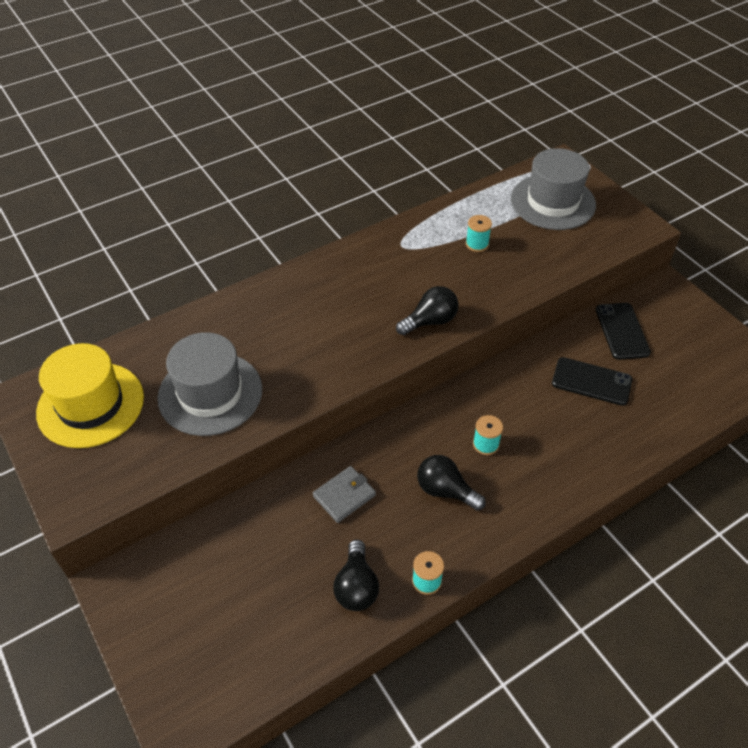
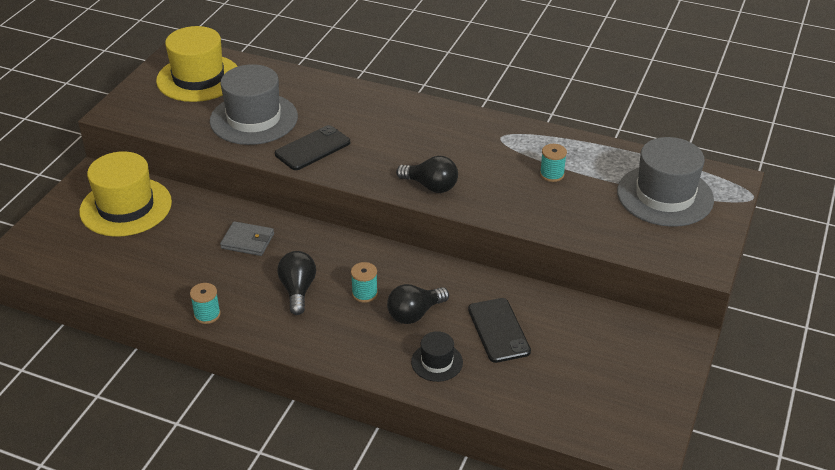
camera: 55 degrees right, 10 degrees down
black light bulb [333,540,379,611] -> black light bulb moved to [387,284,449,324]
black phone [595,303,651,360] -> black phone moved to [275,125,350,170]
none -> yellow hat [79,151,172,237]
none -> black hat [411,331,463,382]

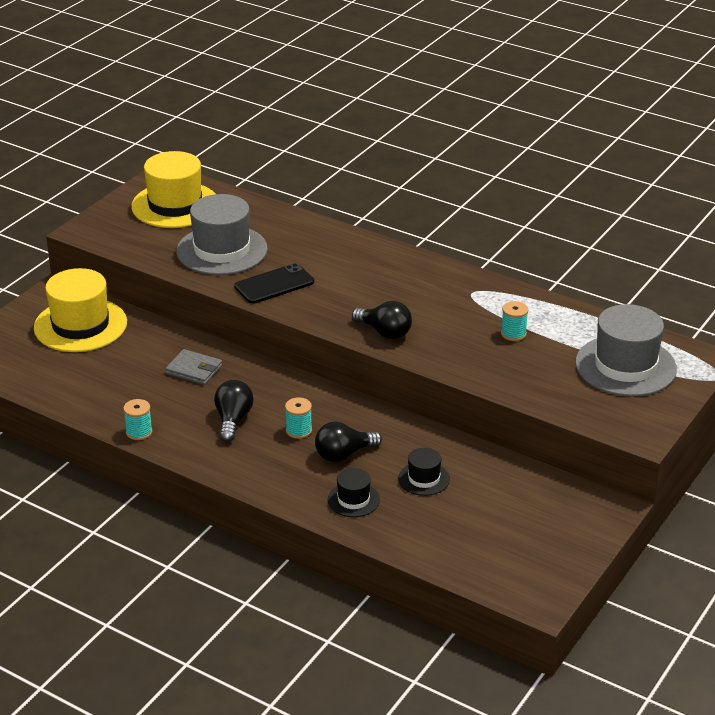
camera: 10 degrees right, 5 degrees down
black phone [468,298,531,363] -> black hat [398,448,450,496]

